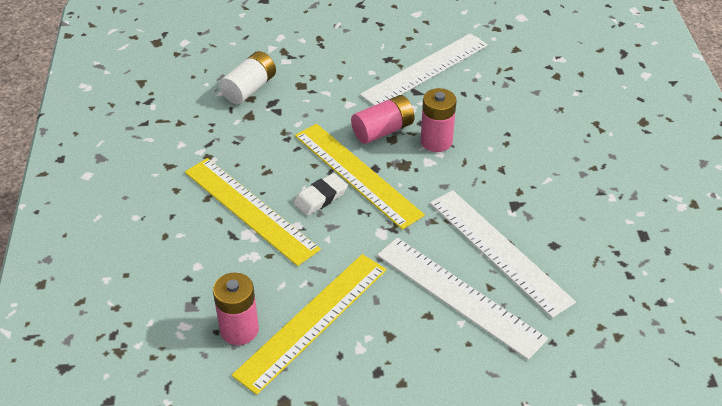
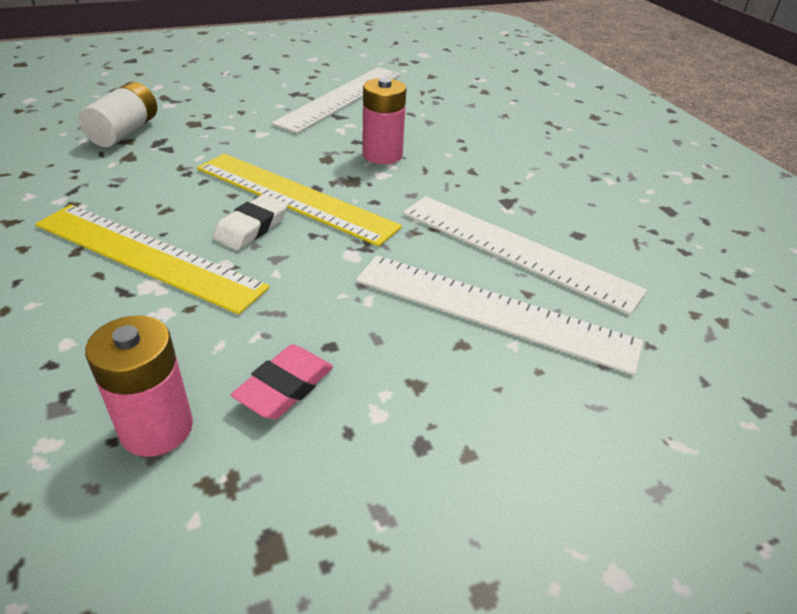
camera: 20 degrees left, 5 degrees down
yellow ruler [232,254,387,395] -> pink eraser [231,344,333,419]
pink battery [351,95,415,144] -> none

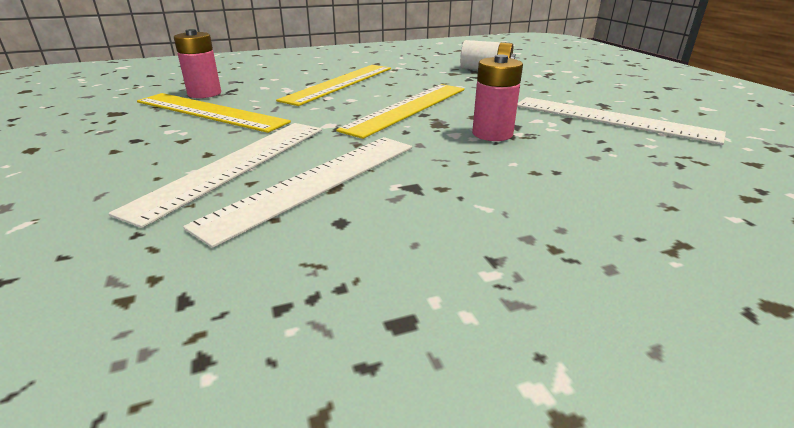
camera: 95 degrees right, 10 degrees down
white eraser [213,194,287,250] -> none
pink eraser [231,344,333,419] -> yellow ruler [137,93,291,133]

